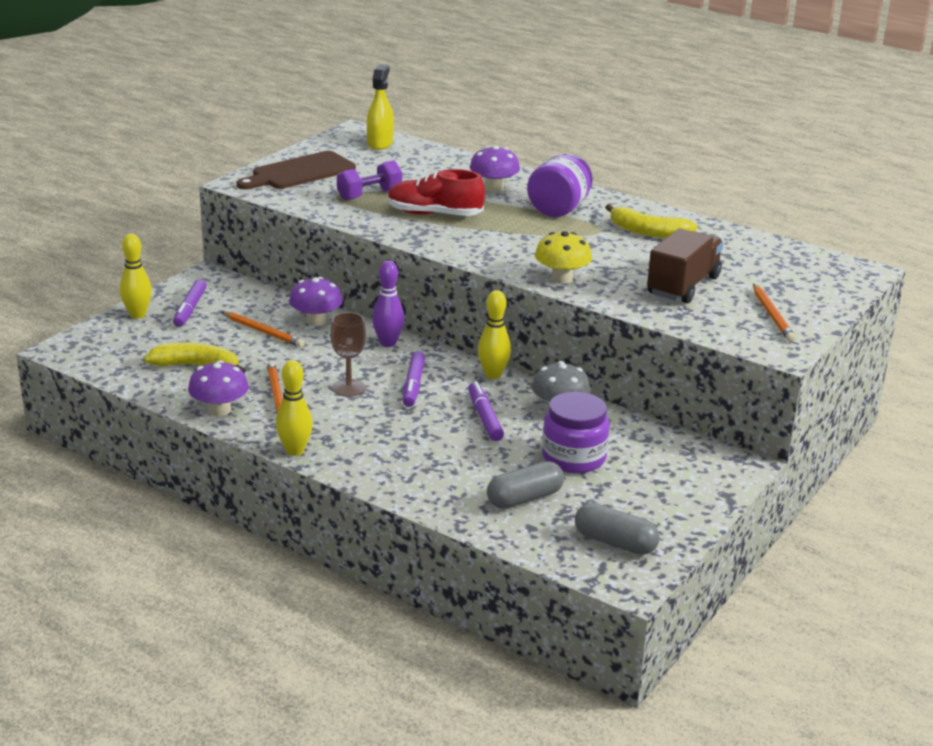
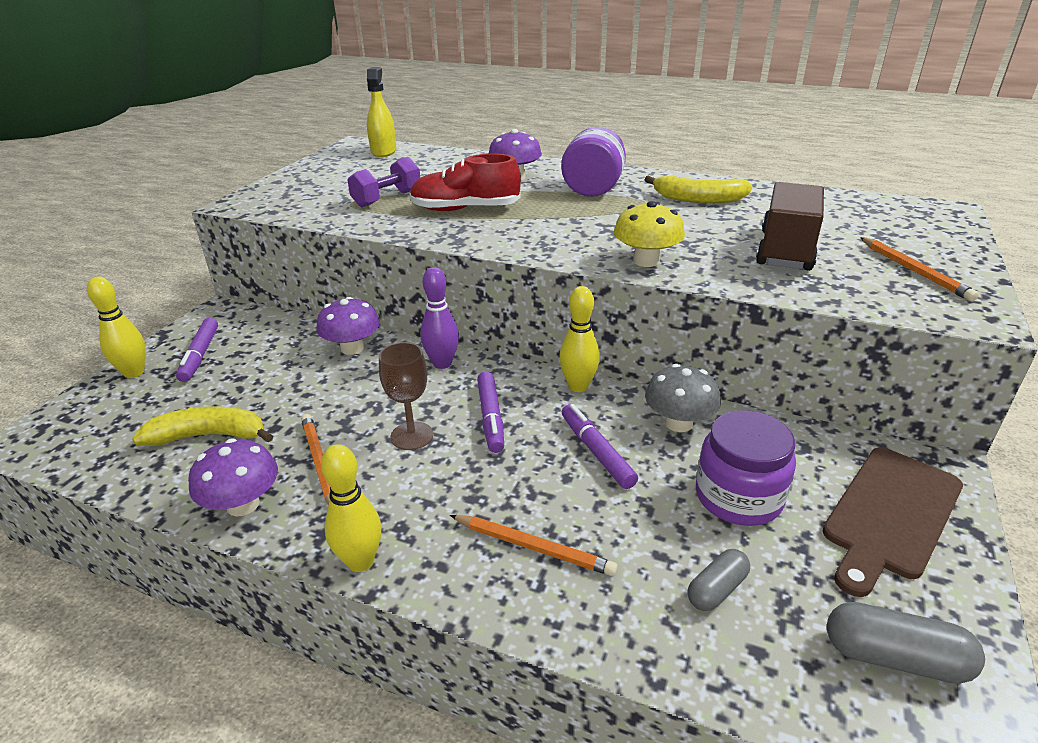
camera: 10 degrees left, 5 degrees up
orange pencil [222,311,305,347] -> orange pencil moved to [450,515,618,576]
brown cutting board [237,151,356,189] -> brown cutting board moved to [823,447,963,597]
grey capsule [487,461,564,509] -> grey capsule [688,549,750,611], size x0.65

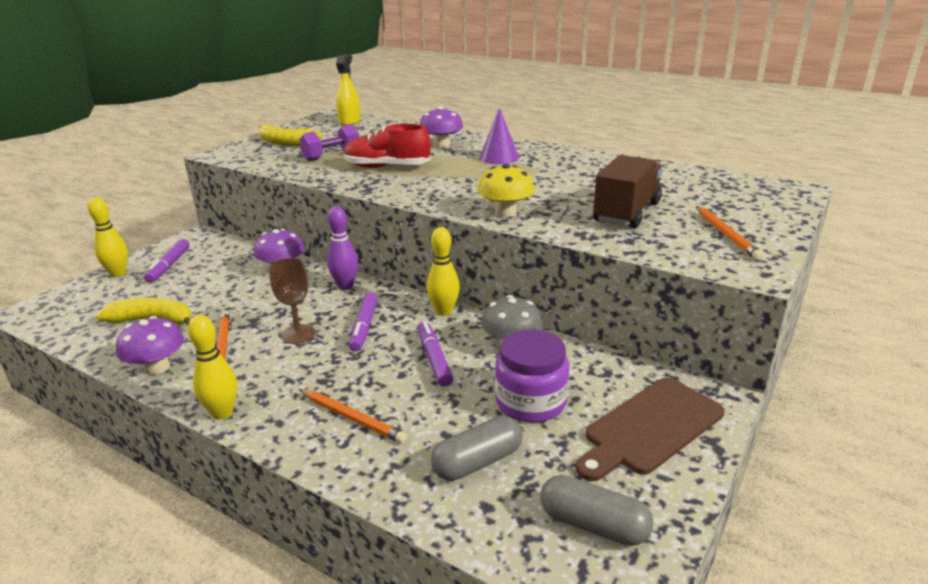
camera: 10 degrees right, 5 degrees down
purple jar [561,127,626,197] -> purple cone [480,107,519,164]
yellow banana [644,176,752,203] -> yellow banana moved to [258,125,322,146]
grey capsule [688,549,750,611] -> grey capsule [431,416,523,481], size x1.53

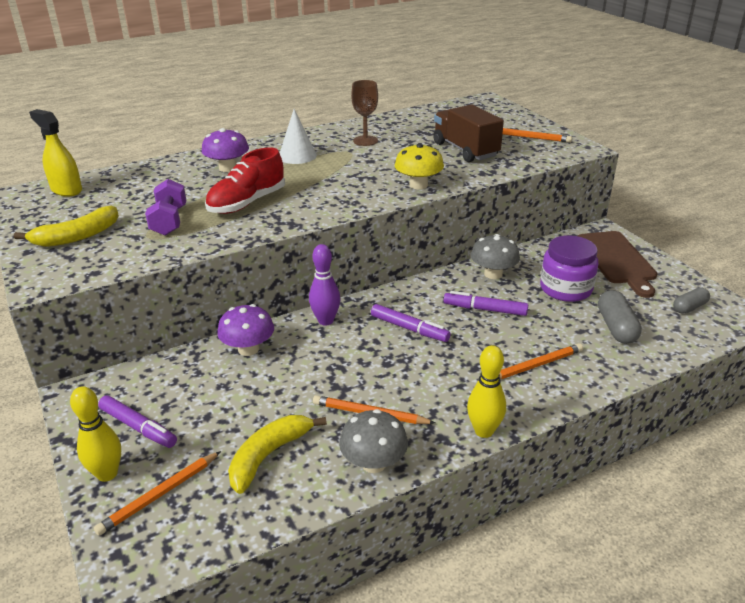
camera: 60 degrees left, 5 degrees up
purple mushroom [116,316,184,375] -> grey mushroom [339,409,408,473]
brown goblet [270,258,316,344] -> brown goblet moved to [351,80,378,146]
yellow bowling pin [427,227,460,316] -> none
purple cone [480,107,519,164] -> white cone [280,109,317,164]
grey capsule [540,475,653,546] -> grey capsule [673,287,710,314], size x0.65
none -> orange pencil [94,451,221,536]

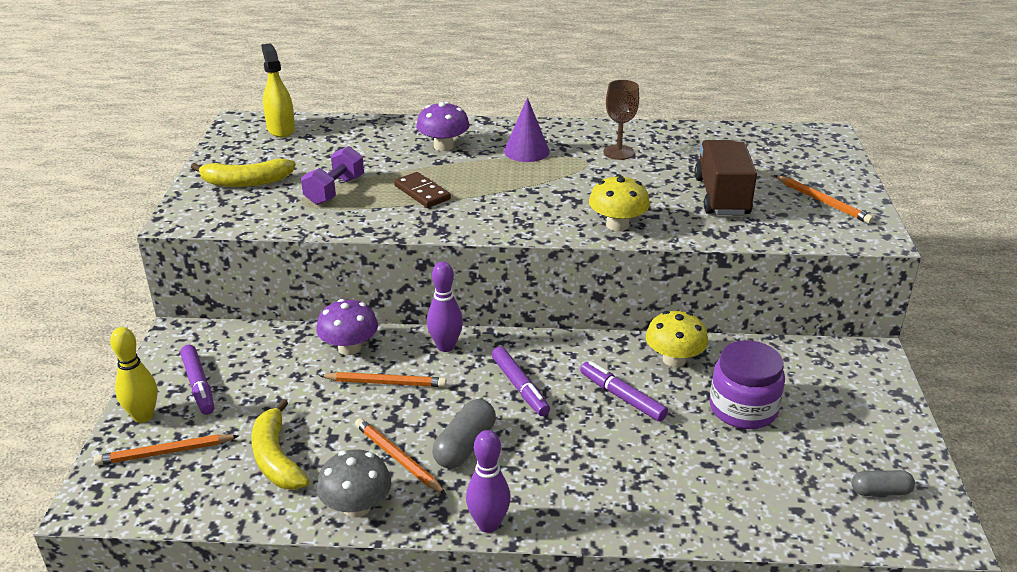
camera: 30 degrees right, 0 degrees up
red shoe [205,148,285,214] -> brown domino [394,172,451,208]
yellow banana [228,415,327,494] -> yellow banana turned 90 degrees counterclockwise [251,399,310,490]
white cone [280,109,317,164] -> purple cone [504,98,550,162]
yellow bowling pin [467,345,506,438] -> purple bowling pin [466,430,511,533]
grey mushroom [471,234,520,279] -> yellow mushroom [646,311,708,367]
orange pencil [499,343,583,379] -> orange pencil moved to [319,372,447,387]
brown cutting board [578,231,658,298] -> none
grey capsule [598,290,642,344] -> grey capsule moved to [432,399,496,469]

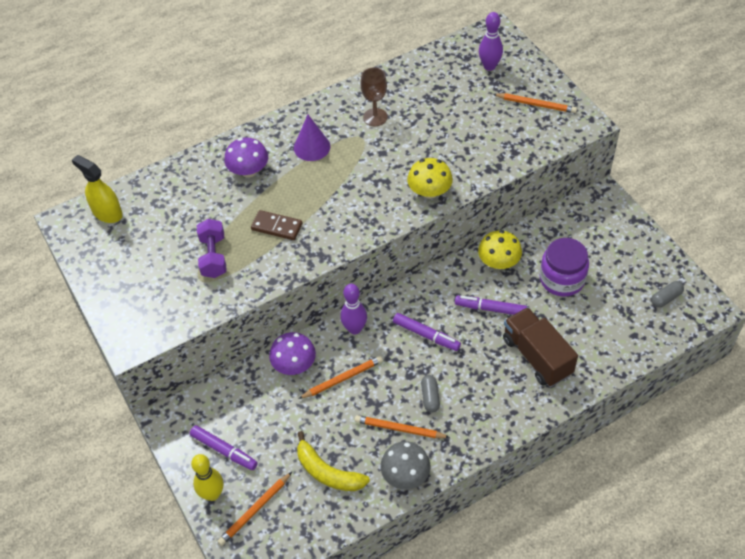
camera: 30 degrees left, 20 degrees up
yellow banana [191,159,296,187] -> none
grey capsule [432,399,496,469] -> grey capsule [421,375,440,412], size x0.65
purple bowling pin [466,430,511,533] -> purple bowling pin moved to [479,12,503,71]
brown truck [695,140,757,215] -> brown truck moved to [503,307,578,386]

